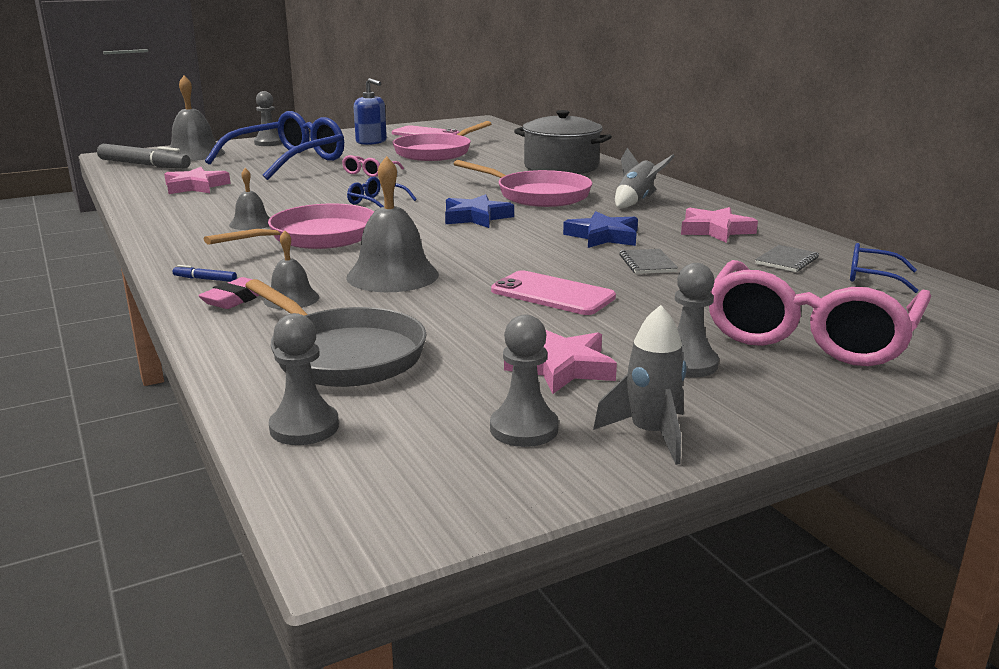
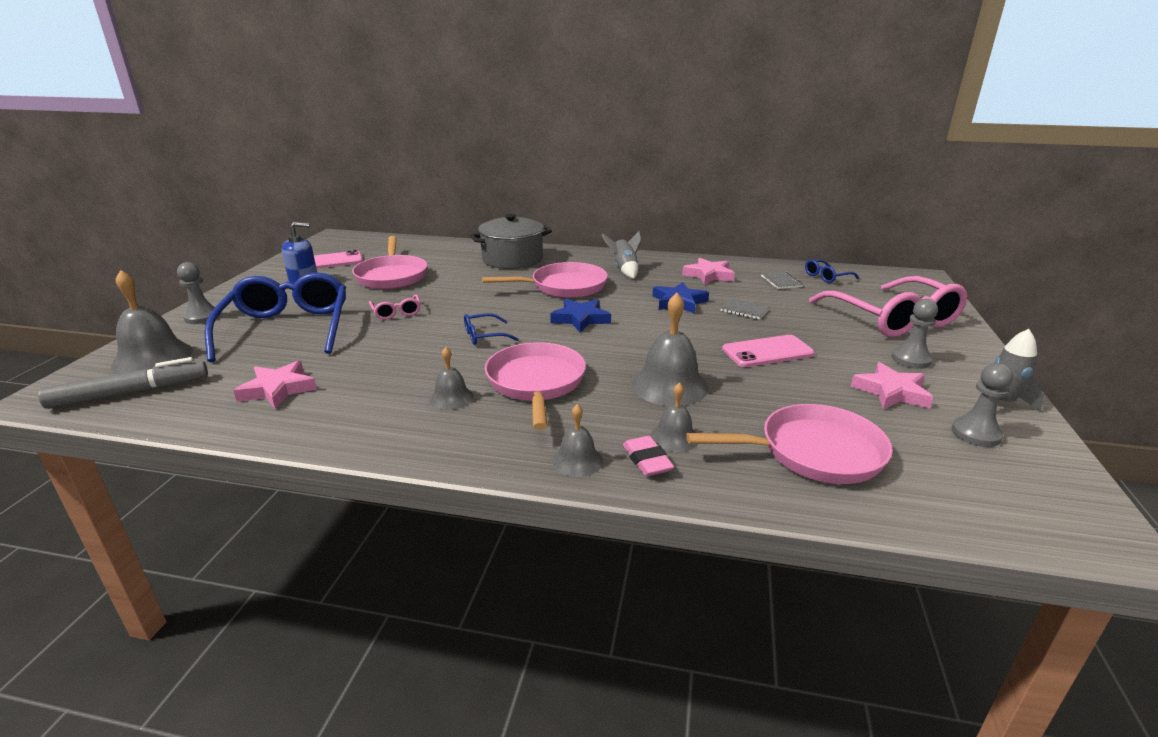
camera: 50 degrees left, 5 degrees up
blue marker [173,265,237,282] -> grey bell [552,404,603,477]
grey pan [245,279,426,387] -> pink pan [686,404,893,484]
grey pawn [269,313,339,445] -> none

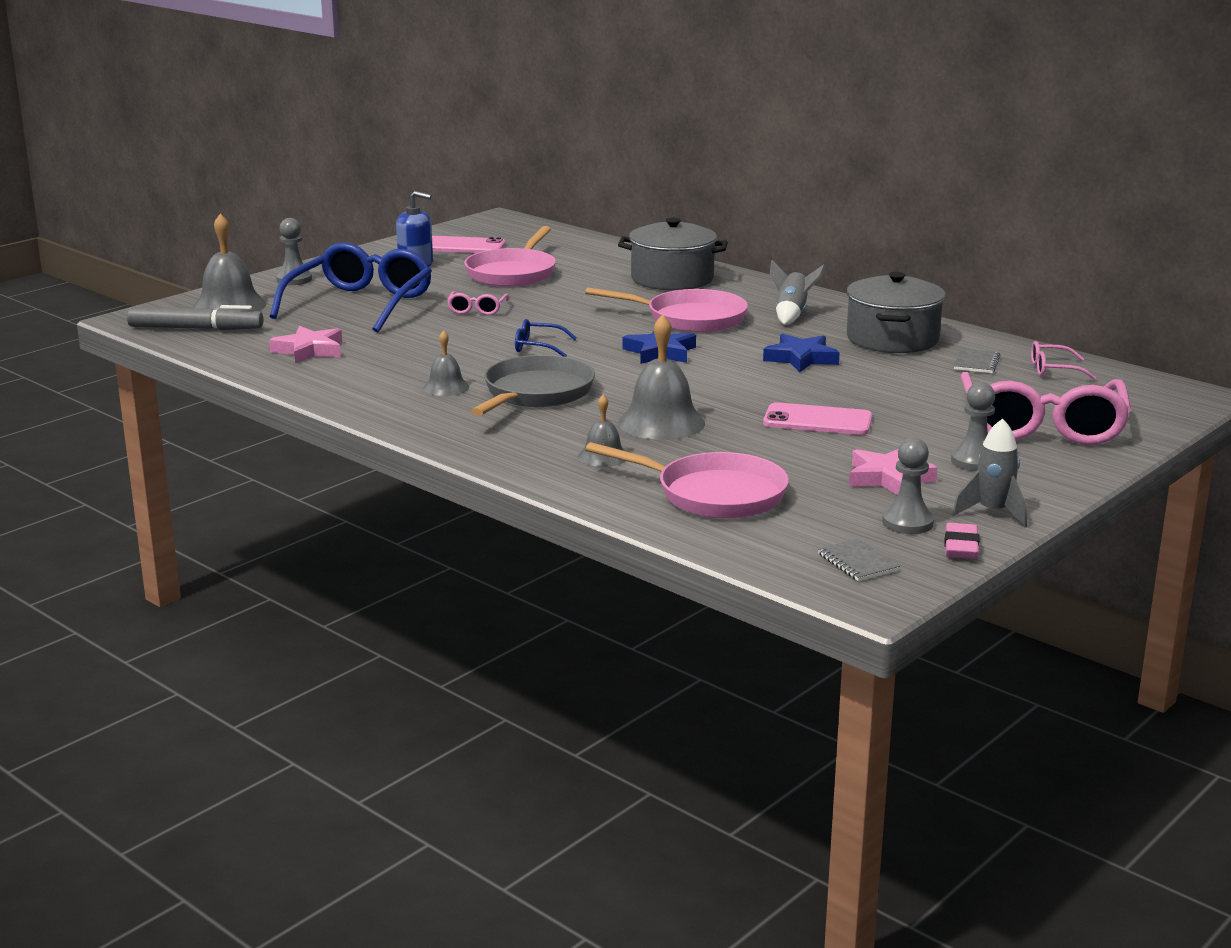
camera: 30 degrees right, 5 degrees down
pink pan [485,342,586,430] -> grey pan [471,355,595,416]
grey bell [552,404,603,477] -> none
pink eraser [623,436,674,476] -> pink eraser moved to [945,523,979,559]
pink star [682,258,735,285] -> grey pot [846,272,946,353]
grey notebook [720,298,769,320] -> grey notebook moved to [818,539,900,581]
blue glasses [805,260,859,283] -> pink glasses [1031,341,1096,380]

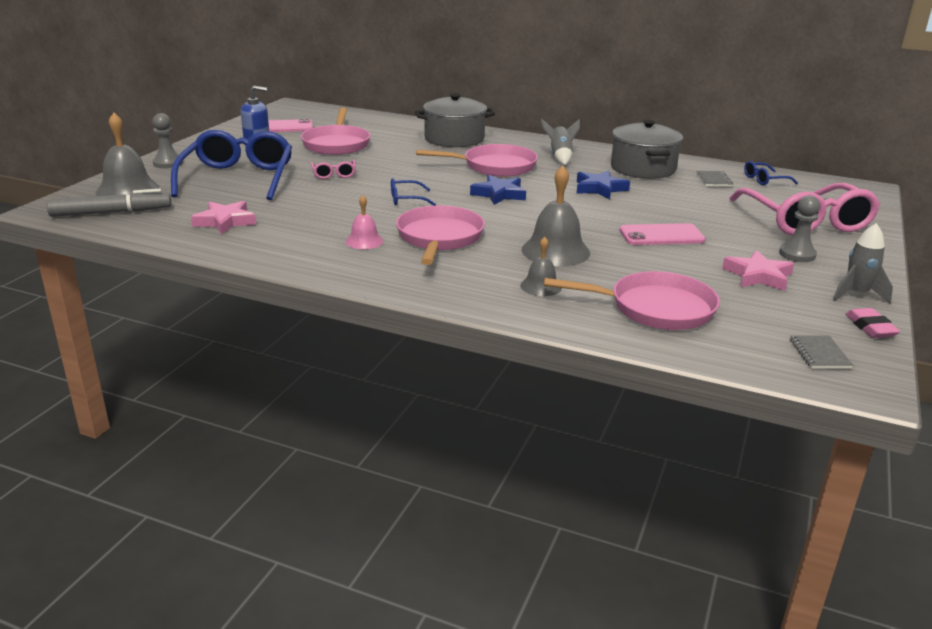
camera: 20 degrees left, 5 degrees up
grey bell [423,330,469,396] -> pink bell [346,195,384,249]
grey pan [471,355,595,416] -> pink pan [396,206,485,265]
grey notebook [818,539,900,581] -> grey notebook turned 45 degrees clockwise [790,336,853,369]
grey pawn [882,438,934,534] -> none
pink glasses [1031,341,1096,380] -> blue glasses [744,161,798,185]

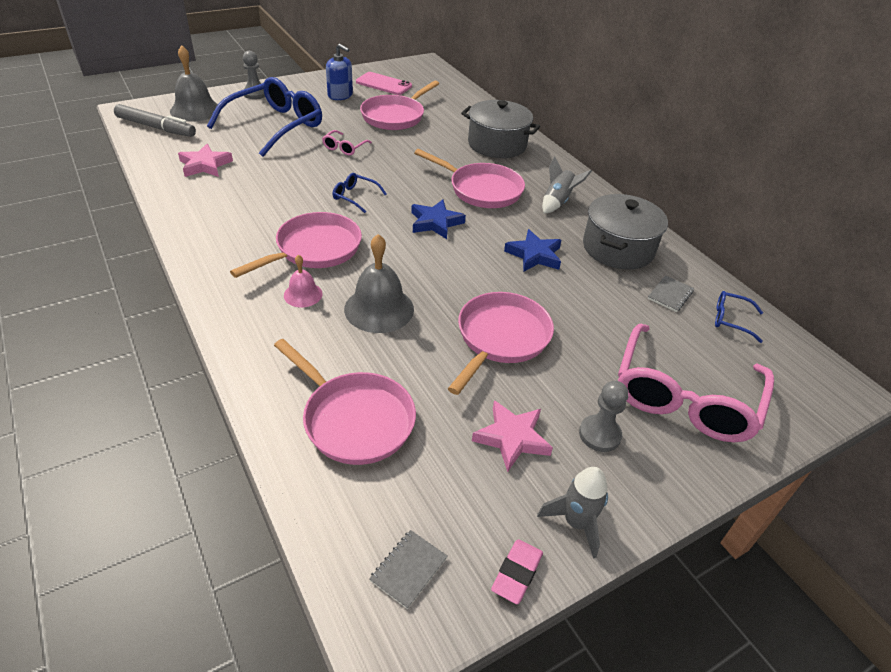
camera: 35 degrees right, 15 degrees up
pink bell [346,195,384,249] -> pink bell moved to [284,255,323,307]
grey bell [520,237,562,296] -> none
pink phone [619,223,706,245] -> pink pan [448,292,554,395]

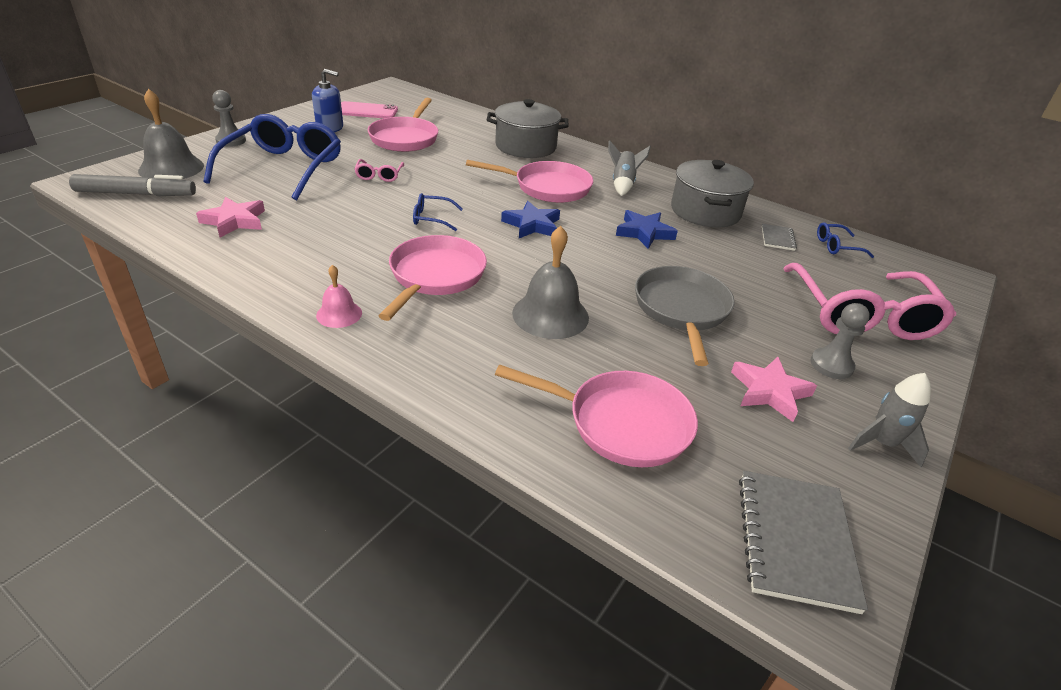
camera: 25 degrees left, 5 degrees down
pink bell [284,255,323,307] -> pink bell moved to [316,265,362,328]
grey notebook [369,530,448,609] -> grey notebook [739,471,868,614], size x1.94
pink pan [448,292,554,395] -> grey pan [635,266,735,366]
pink eraser [491,539,543,604] -> none

